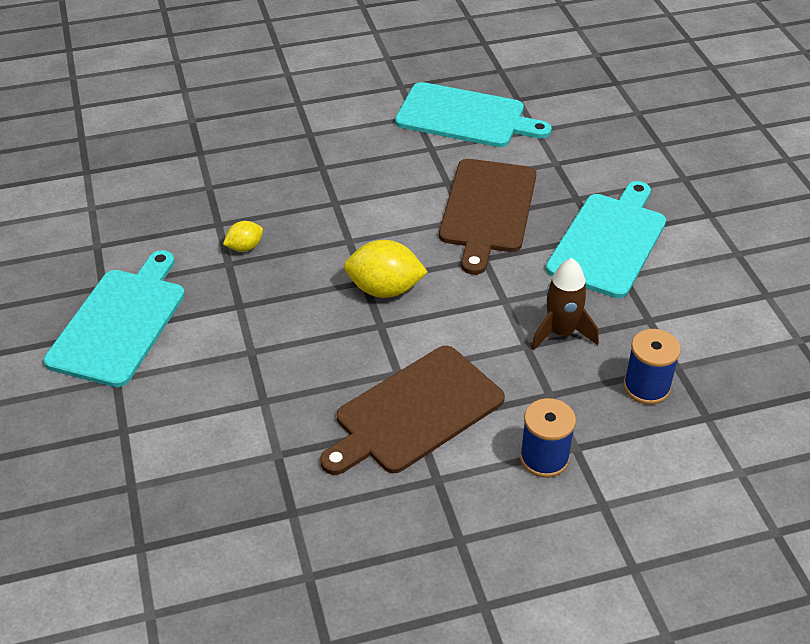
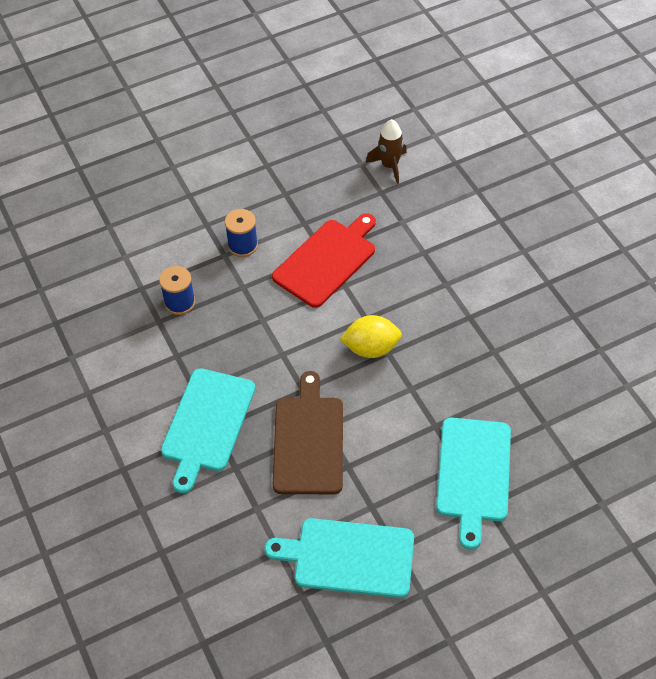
camera: 170 degrees right, 10 degrees up
turquoise cutting board [44,250,185,387] -> turquoise cutting board moved to [436,418,511,550]
yellow lemon [223,221,263,252] -> none
brown cutting board [320,346,505,475] -> red cutting board [272,213,376,308]
brown rocket [531,258,599,350] -> brown rocket moved to [366,119,407,184]

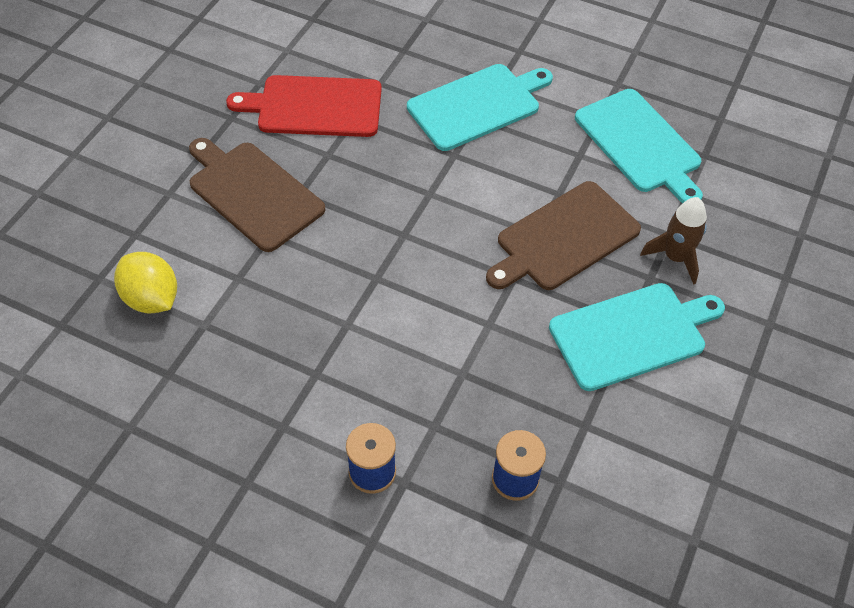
camera: 130 degrees left, 0 degrees up
red cutting board [272,213,376,308] -> red cutting board moved to [226,75,382,137]
yellow lemon [340,315,402,358] -> yellow lemon moved to [114,252,177,313]
brown rocket [366,119,407,184] -> brown rocket moved to [640,197,707,285]
none -> brown cutting board [189,138,325,252]

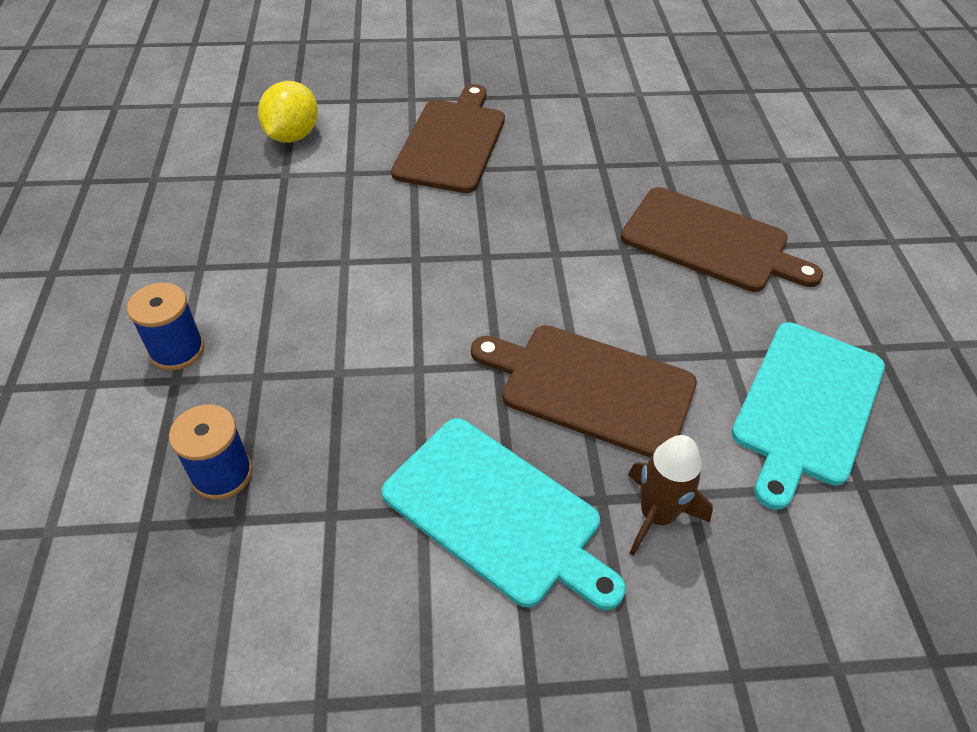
camera: 60 degrees right, 5 degrees down
red cutting board [226,75,382,137] -> none
turquoise cutting board [407,64,553,151] -> brown cutting board [621,187,823,292]

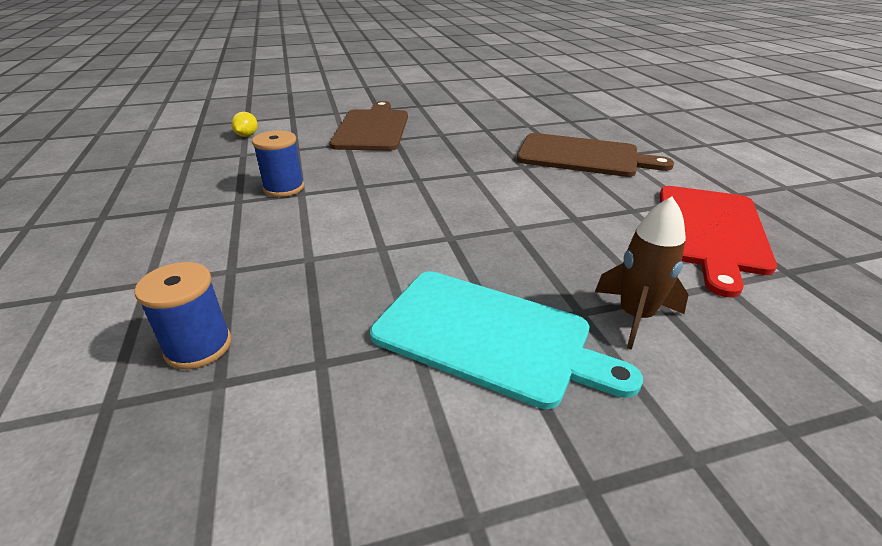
camera: 10 degrees left, 15 degrees down
blue spool [127,283,204,370] -> blue spool moved to [252,130,304,197]
yellow lemon [258,81,318,143] -> yellow lemon [231,112,258,137], size x0.55
brown cutting board [471,325,697,458] -> none
turquoise cutting board [731,322,885,510] -> red cutting board [660,186,777,298]

